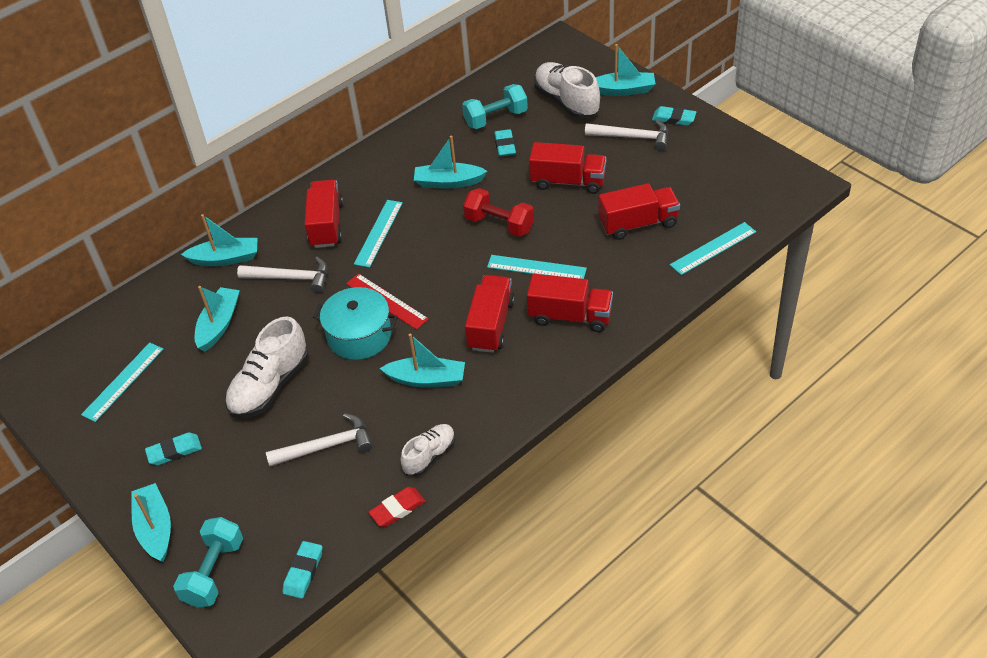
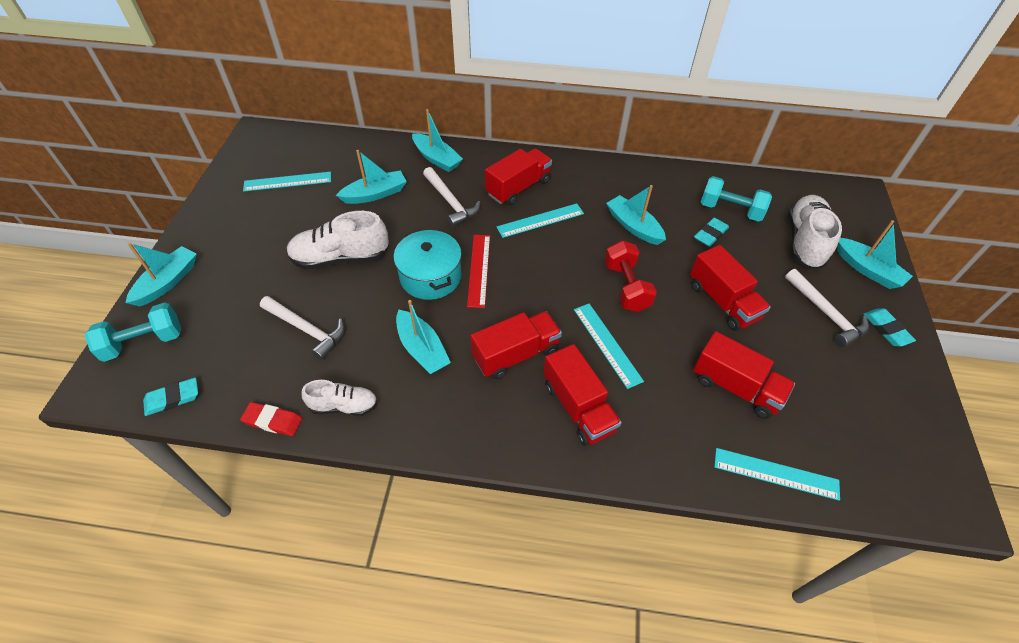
camera: 45 degrees right, 5 degrees up
turquoise eraser [145,432,202,465] -> none

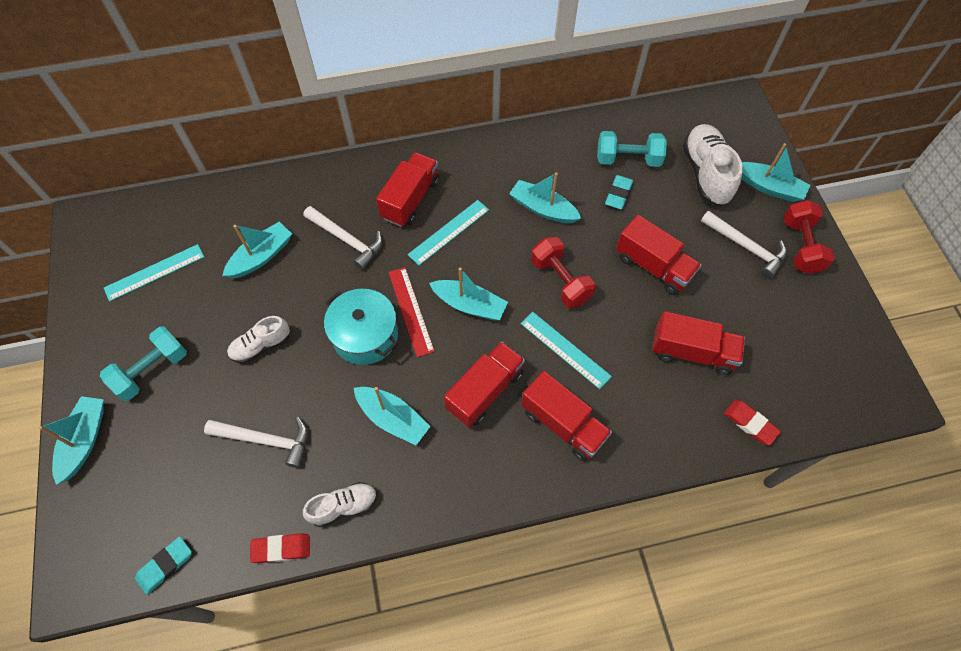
camera: 20 degrees left, 10 degrees up
turquoise dumbbell [85,302,182,362] -> turquoise dumbbell moved to [100,327,187,401]
white shoe [286,211,389,269] -> white shoe [227,316,290,364], size x0.59
turquoise boat [412,109,463,172] -> turquoise boat moved to [429,267,508,320]
turquoise ruler [714,448,840,501] -> red eraser [724,400,781,445]
turquoise eraser [863,308,916,346] -> red dumbbell [784,200,835,274]

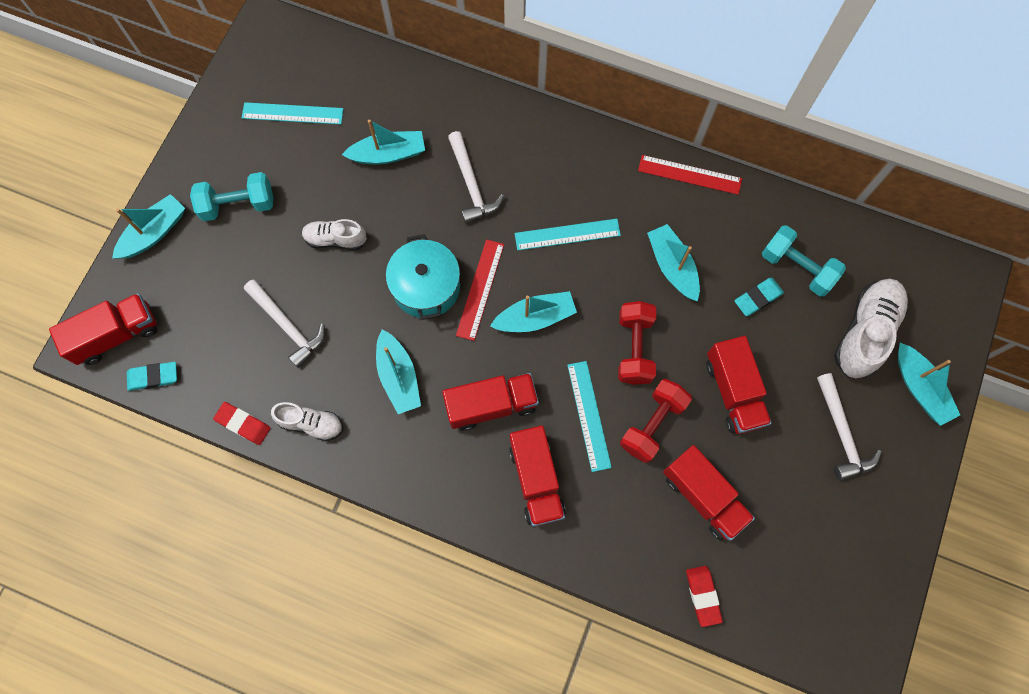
camera: 35 degrees right, 10 degrees up
red truck [376,152,439,227] -> red truck moved to [49,293,157,365]
turquoise boat [429,267,508,320] -> turquoise boat turned 75 degrees counterclockwise [490,291,577,332]
red dumbbell [784,200,835,274] -> red dumbbell moved to [620,379,692,463]
none -> red ruler [638,155,742,195]

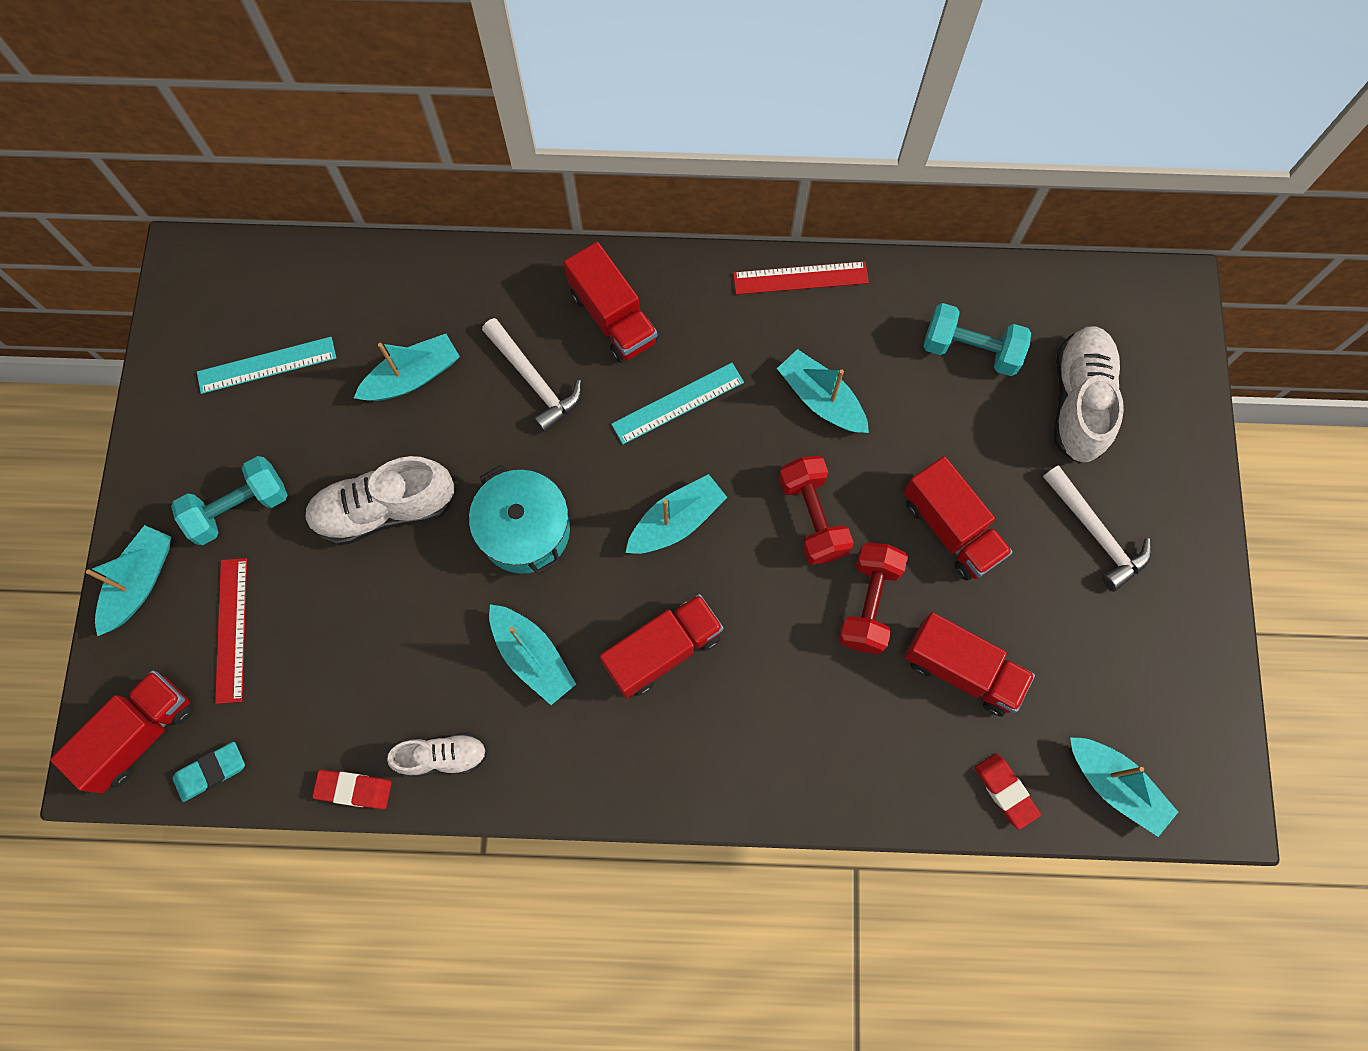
camera: 20 degrees left, 0 degrees up
white hammer [244,280,325,368] -> none
white shoe [302,219,367,250] -> white shoe [305,456,454,546], size x1.68
red ruler [456,239,504,341] -> red ruler moved to [215,558,247,704]
red truck [509,425,566,527] -> red truck moved to [564,242,658,363]
turquoise ruler [567,361,612,472] -> none
turquoise eraser [734,278,784,316] -> none
turquoise boat [898,343,960,426] -> turquoise boat moved to [1070,738,1178,837]

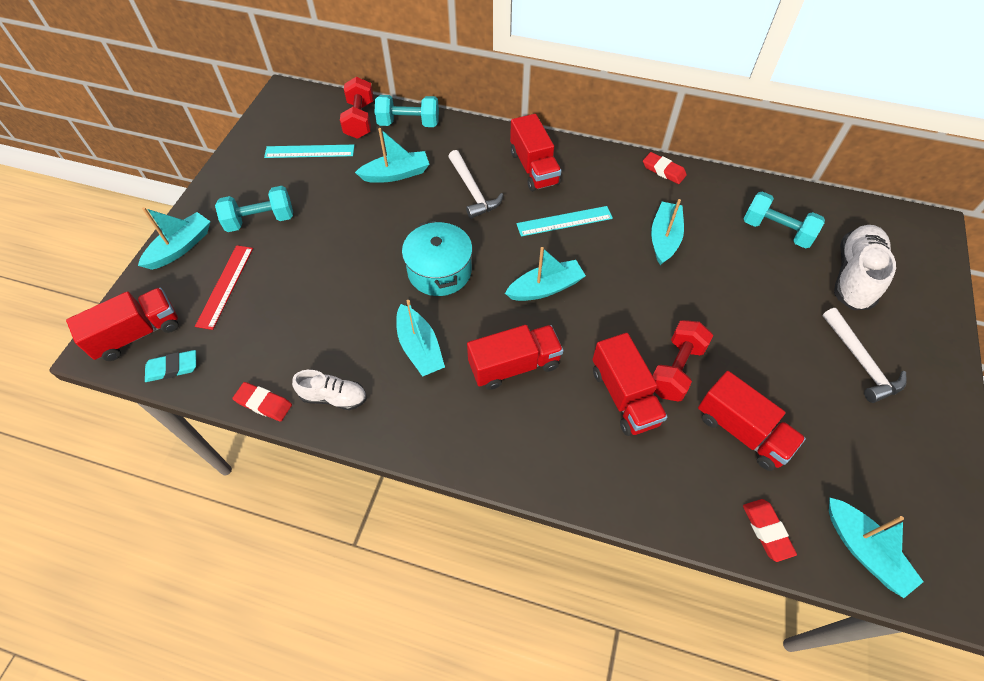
camera: 15 degrees right, 15 degrees down
white shoe [305,456,454,546] -> none
red ruler [733,261,869,294] -> red eraser [643,152,687,184]
turquoise boat [777,349,869,433] -> turquoise boat turned 45 degrees clockwise [651,199,684,265]
red dumbbell [779,456,854,565] -> red dumbbell moved to [340,77,374,139]
red truck [904,456,1013,581] -> red truck moved to [592,333,667,436]
none -> turquoise dumbbell [375,95,439,127]

